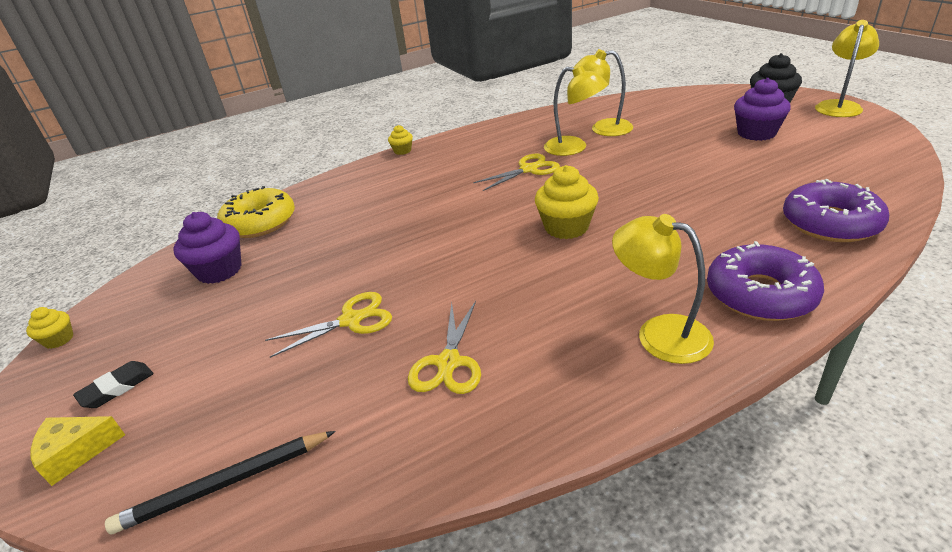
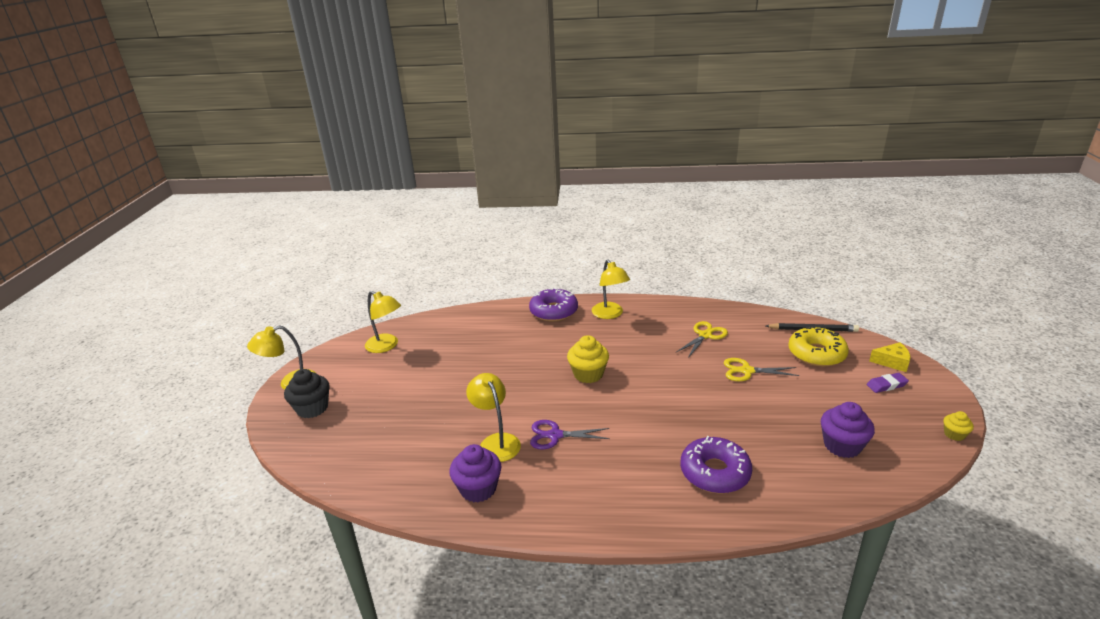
camera: 150 degrees left, 5 degrees down
black eraser [73,361,154,408] -> purple eraser [867,373,909,393]
yellow donut [217,186,295,238] -> yellow donut moved to [788,326,849,367]
yellow cupcake [388,125,413,155] -> none
yellow scissors [473,154,560,191] -> purple scissors [530,420,610,449]
yellow lamp [573,49,633,136] -> yellow lamp moved to [365,291,401,353]
purple cupcake [734,78,791,141] -> purple cupcake moved to [449,444,501,503]
purple donut [783,179,889,242] -> purple donut moved to [680,436,752,494]

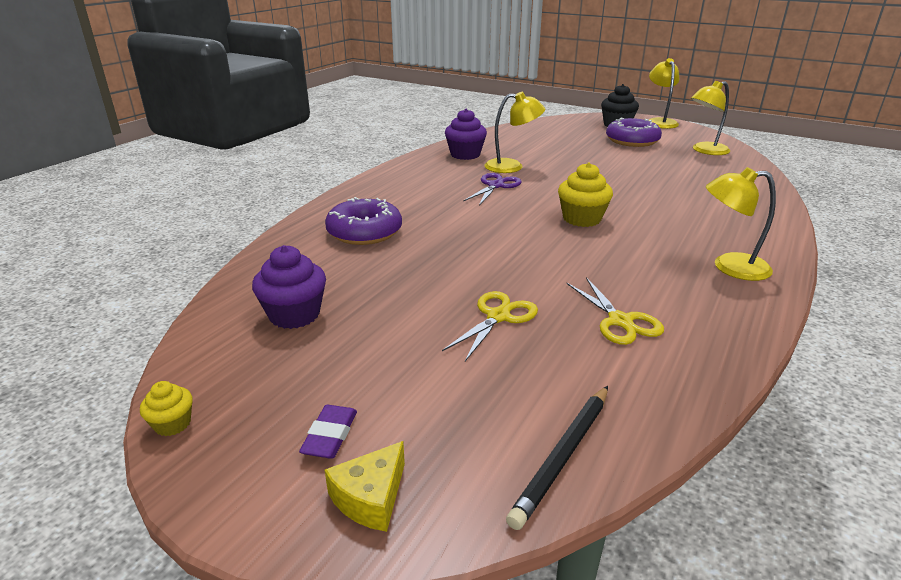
camera: 115 degrees right, 0 degrees up
purple donut [529,287,578,321] -> purple donut moved to [606,117,662,147]
yellow donut [788,326,849,367] -> none

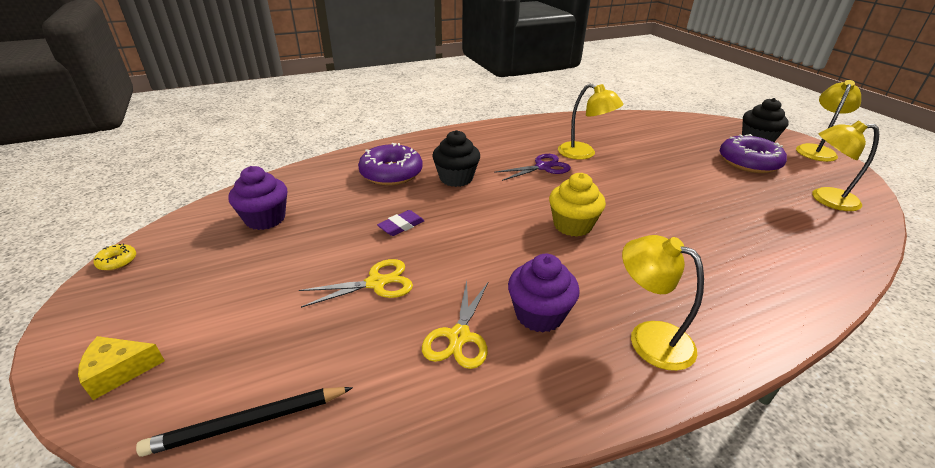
camera: 35 degrees right, 5 degrees up
yellow cupcake [140,381,193,436] -> yellow donut [93,243,136,271]
purple eraser [299,405,357,459] -> purple eraser moved to [377,210,425,236]
purple cupcake [445,109,487,160] -> purple cupcake moved to [508,254,580,333]
none -> black cupcake [432,130,480,187]

